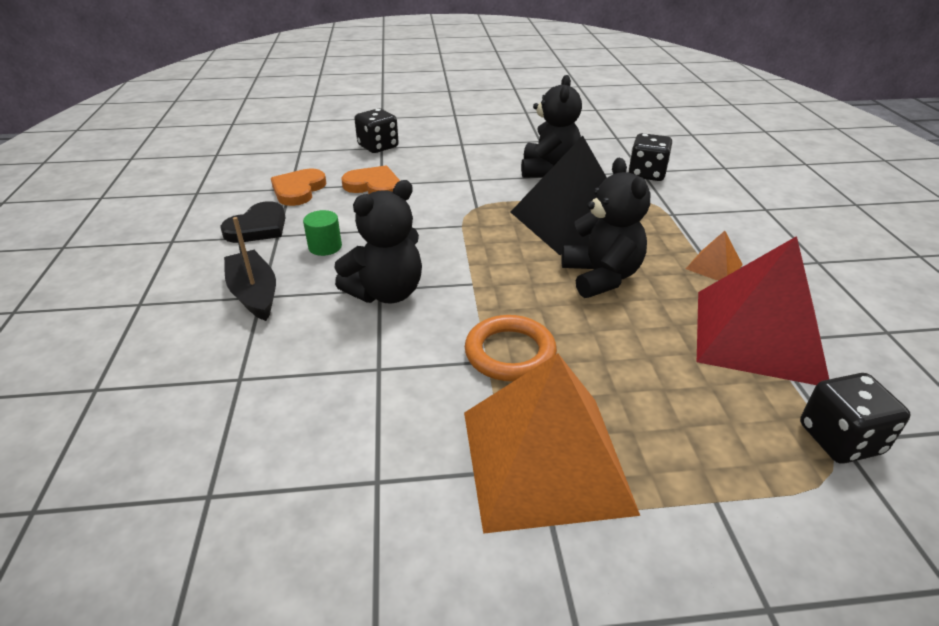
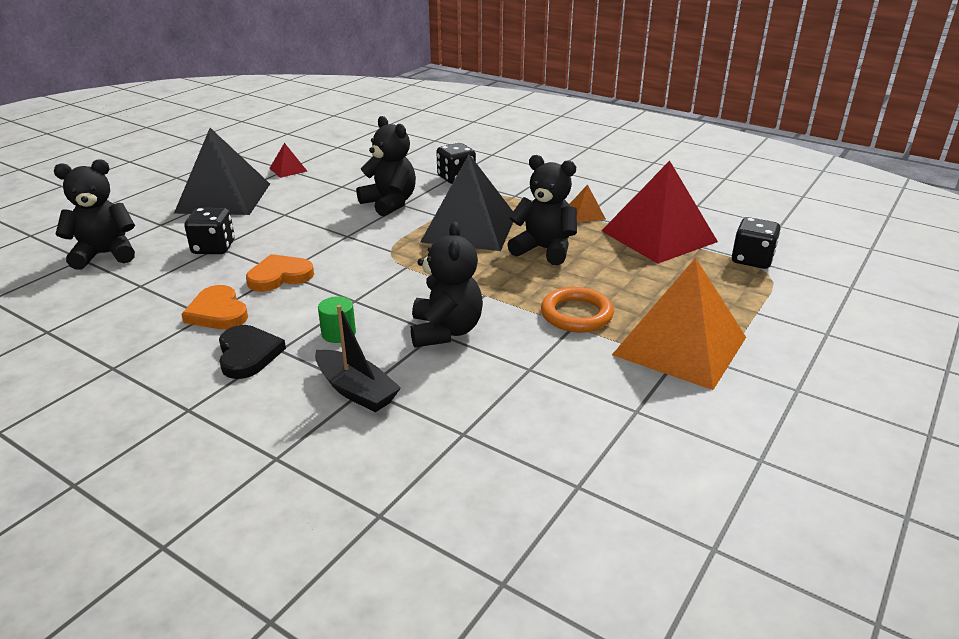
camera: 50 degrees left, 5 degrees down
black boat [224,217,276,321] -> black boat turned 150 degrees counterclockwise [315,305,401,412]
none -> black teddy bear [54,159,135,269]
none -> black pyramid [174,128,270,215]
none -> red pyramid [269,143,307,178]

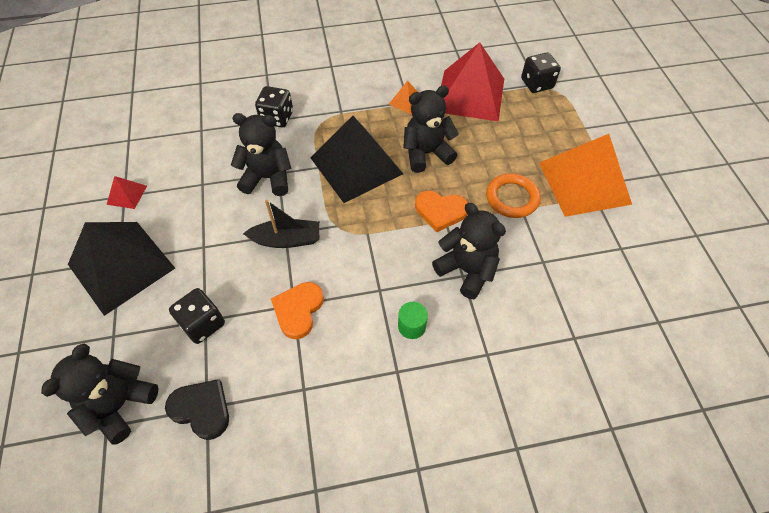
camera: 45 degrees left, 25 degrees up
orange heart [181,285,248,329] -> orange heart moved to [415,191,468,232]
black heart [219,325,286,379] -> black heart moved to [165,379,229,440]
black boat [315,305,401,412] -> black boat moved to [243,200,320,248]

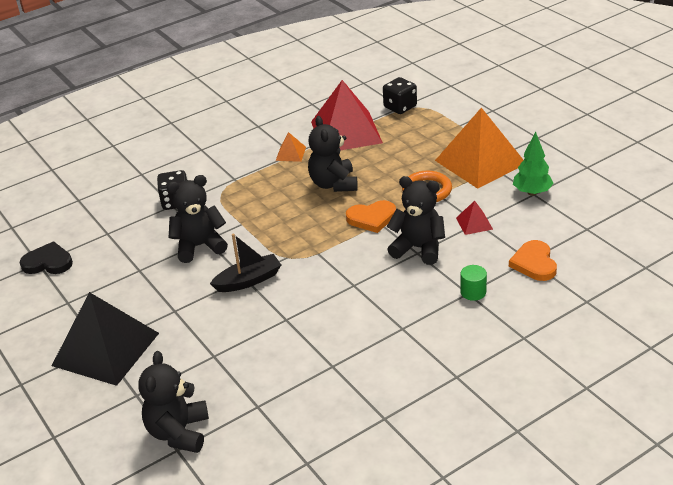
camera: 20 degrees left, 20 degrees down
red pyramid [107,176,147,209] -> red pyramid moved to [456,201,493,235]
black heart [165,379,229,440] -> black heart moved to [19,241,73,274]
black dice [169,288,225,344] -> none
orange heart [271,282,324,339] -> orange heart moved to [509,240,557,281]
black pyramid [310,116,403,203] -> none
green cylinder [398,302,428,339] -> green cylinder moved to [460,265,487,301]
black teddy bear [403,86,459,173] -> black teddy bear turned 60 degrees counterclockwise [308,116,358,192]
none -> green tree [513,132,554,196]

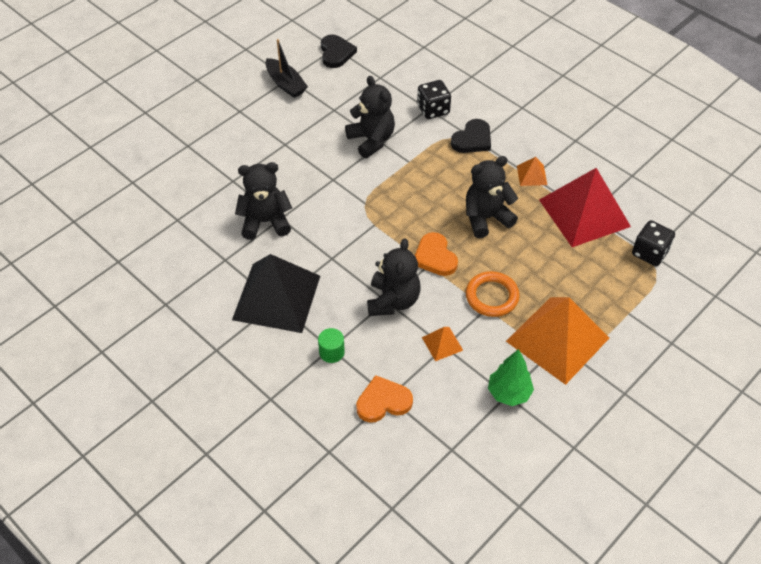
camera: 75 degrees right, 15 degrees up
black pyramid [52,292,159,386] -> black pyramid moved to [232,254,320,333]
black teddy bear [138,351,209,453] -> black teddy bear moved to [235,162,292,240]
black boat [210,234,281,292] -> black boat moved to [265,39,308,98]
red pyramid [456,201,493,235] -> orange pyramid [422,327,463,361]
none -> black heart [451,119,491,153]

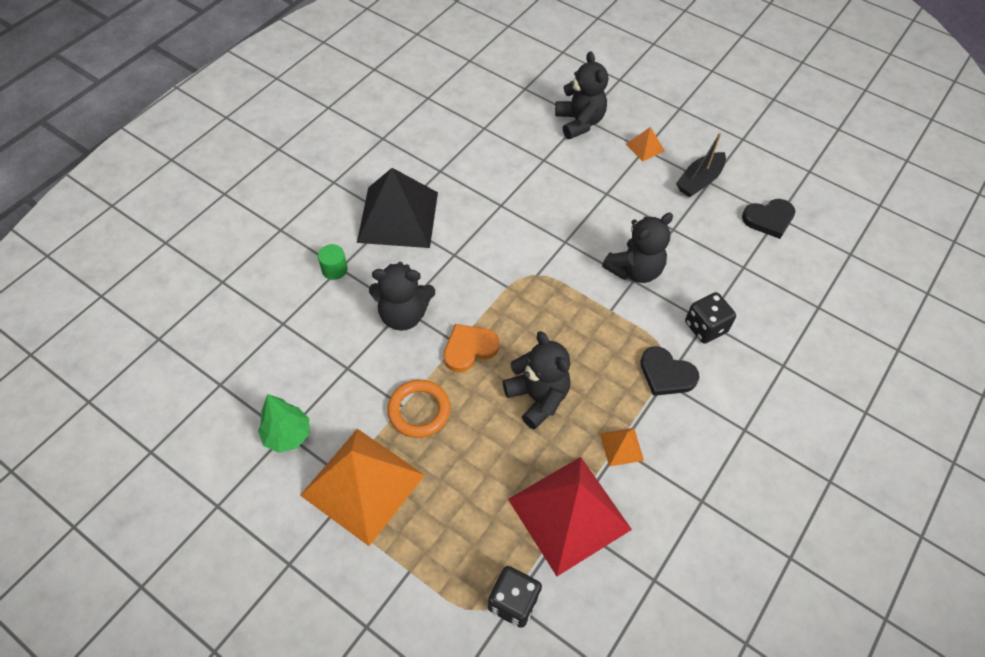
camera: 80 degrees right, 5 degrees up
black teddy bear [235,162,292,240] -> black teddy bear moved to [555,51,608,139]
orange heart [356,375,413,423] -> none
orange pyramid [422,327,463,361] -> orange pyramid moved to [626,127,665,161]

